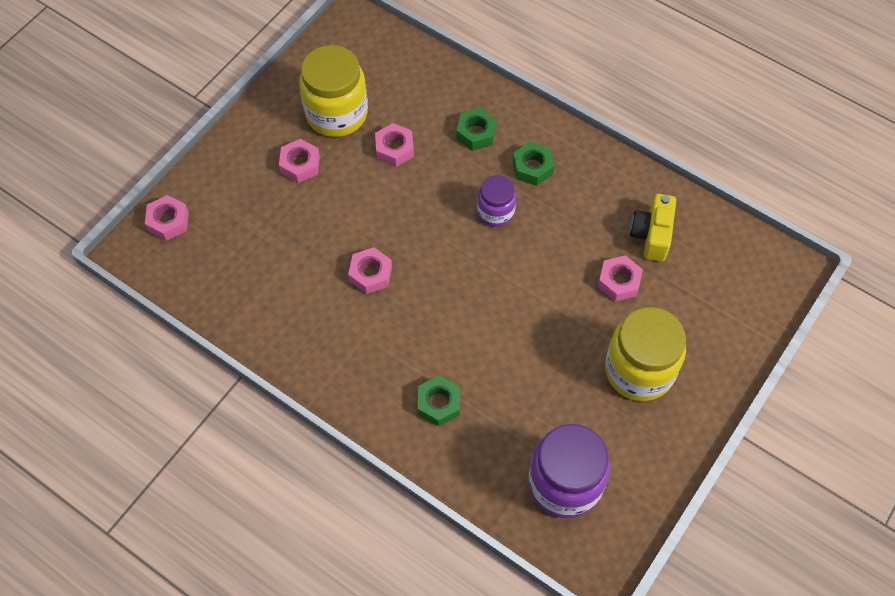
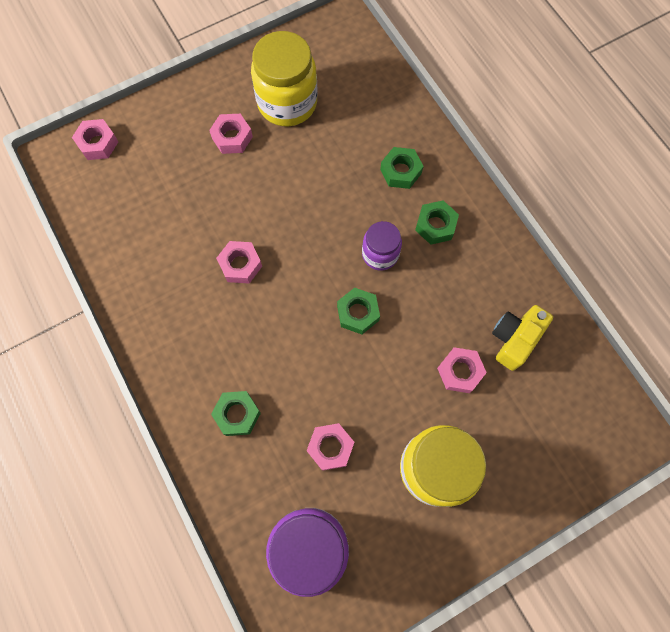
camera: 25 degrees right, 10 degrees up
pink nut [375,123,414,167] -> pink nut moved to [307,423,354,471]
none -> green nut [337,288,380,334]

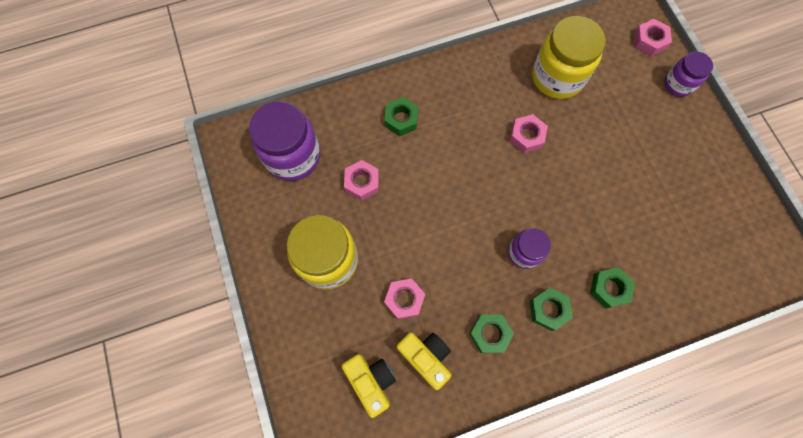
camera: 100 degrees right, 0 degrees up
pink nut [209,114,253,154] -> none
yellow jar [251,31,318,126] -> yellow jar moved to [532,16,606,99]
green nut [337,288,380,334] -> green nut moved to [469,314,514,353]
none -> yellow camera [342,354,396,418]
none -> purple jar [664,52,713,97]

